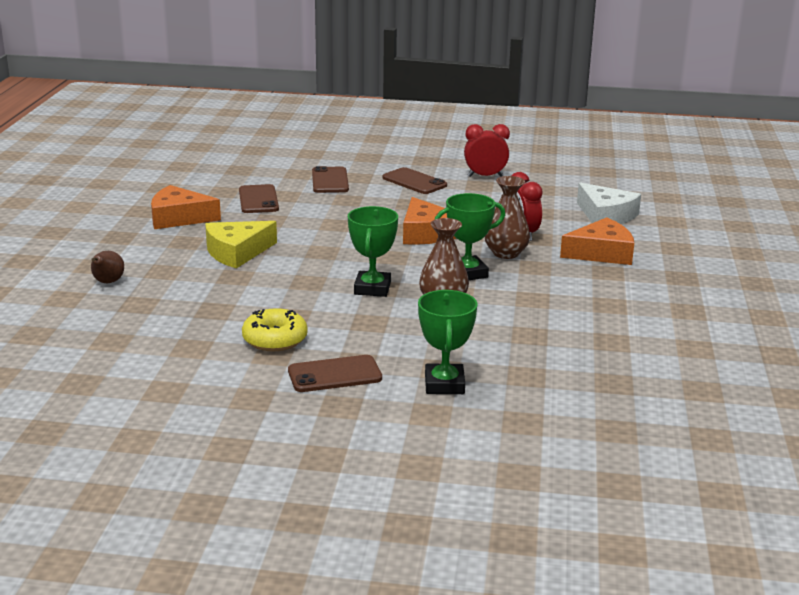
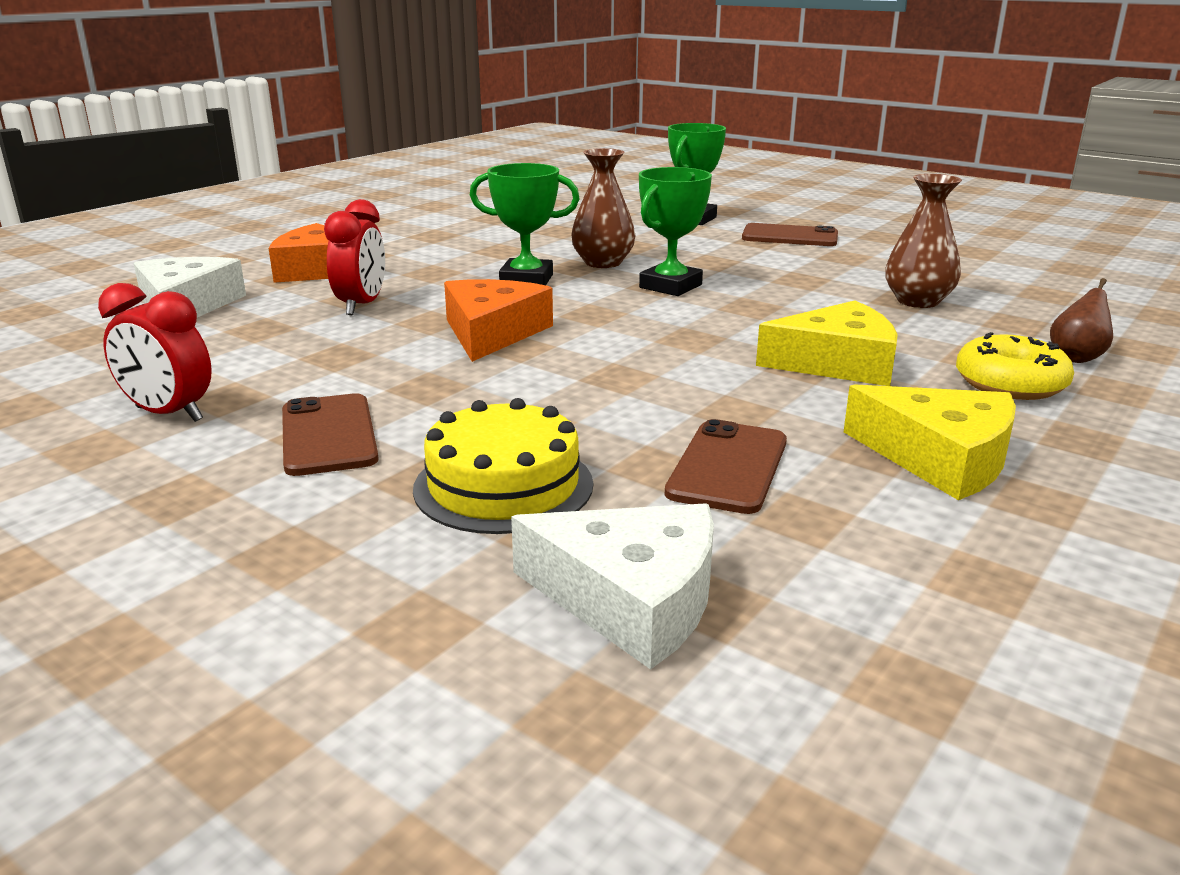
camera: 150 degrees left, 0 degrees up
orange cheese [151,185,221,229] -> yellow cheese [844,384,1016,500]
yellow donut [242,308,308,351] -> yellow donut moved to [956,332,1074,400]
brown phone [312,166,349,193] -> yellow cake [413,398,593,534]
brown vase [485,176,530,259] -> brown vase moved to [885,174,962,308]
none -> white cheese [511,503,714,670]

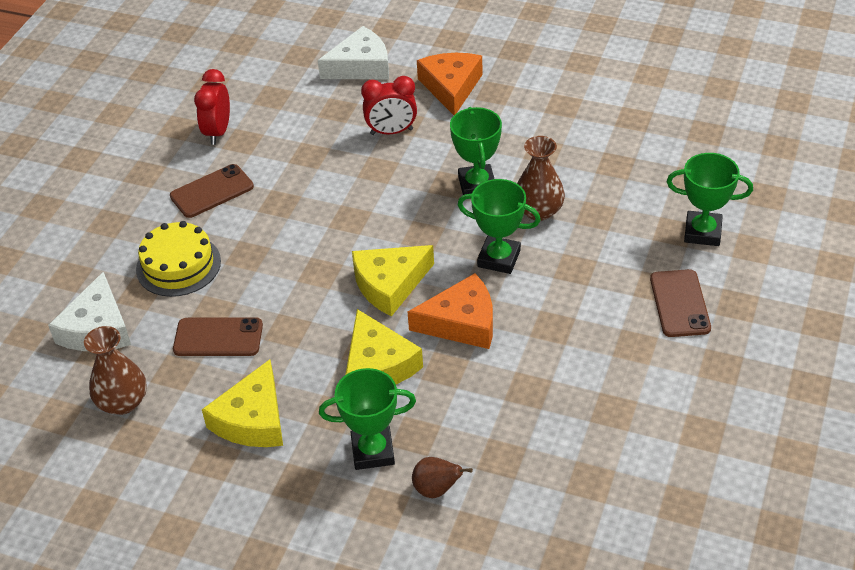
camera: 75 degrees right, 20 degrees up
orange cheese [444,279,553,362] -> orange cheese moved to [408,273,493,349]
brown vase [885,174,962,308] -> brown vase moved to [84,326,147,415]
yellow donut [956,332,1074,400] -> green trophy [319,368,416,470]
none -> yellow cheese [352,245,434,317]

